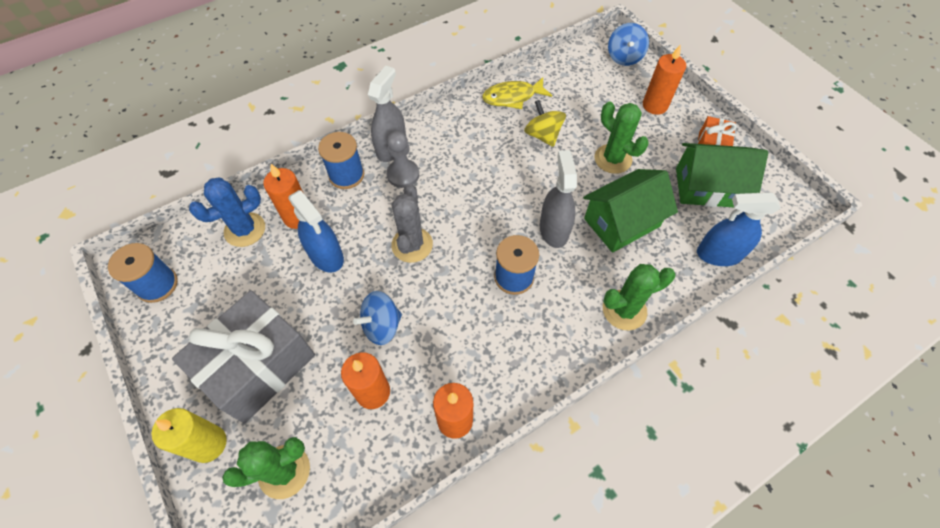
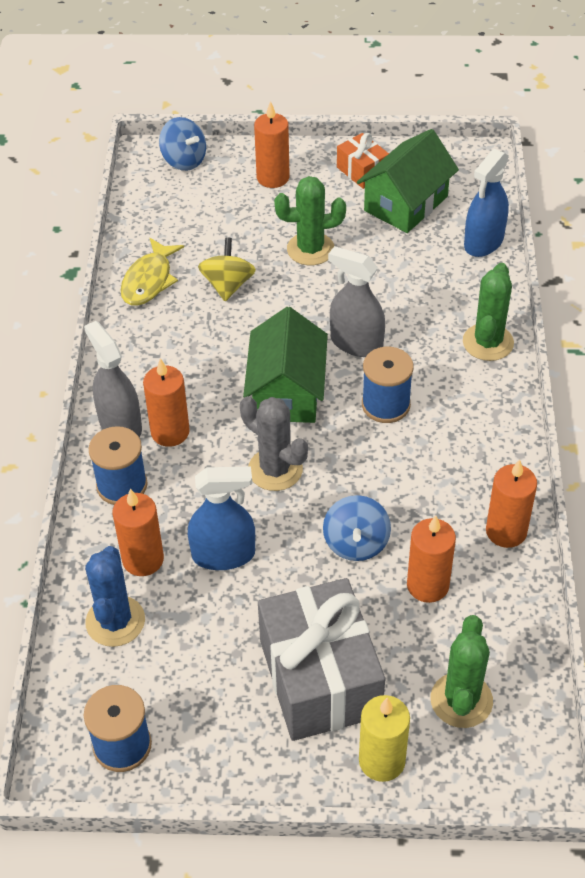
camera: 55 degrees left, 10 degrees down
grey pawn [386,131,419,188] -> orange candle [143,358,190,447]
yellow spinning top [524,100,566,147] -> yellow spinning top turned 90 degrees clockwise [198,238,256,301]
green house [583,169,678,253] -> green house moved to [243,307,328,423]

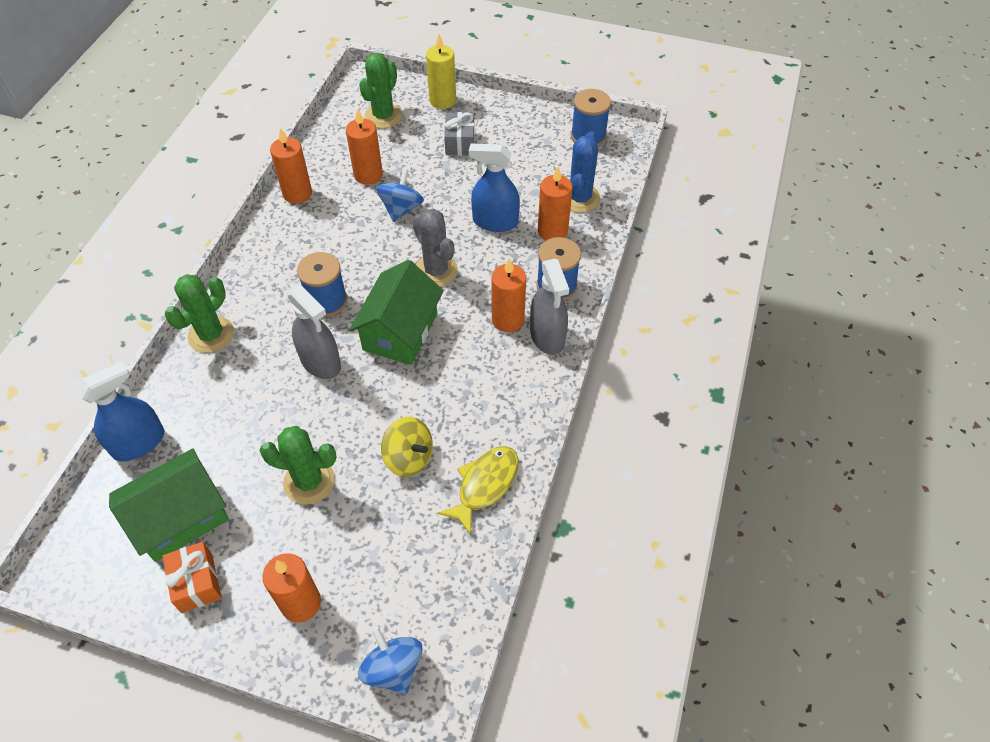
camera: 165 degrees left, 5 degrees up
yellow spinning top [198,238,256,301] -> yellow spinning top turned 75 degrees counterclockwise [381,417,433,477]
grey gift [258,578,385,741] -> grey gift [444,112,475,155], size x0.48

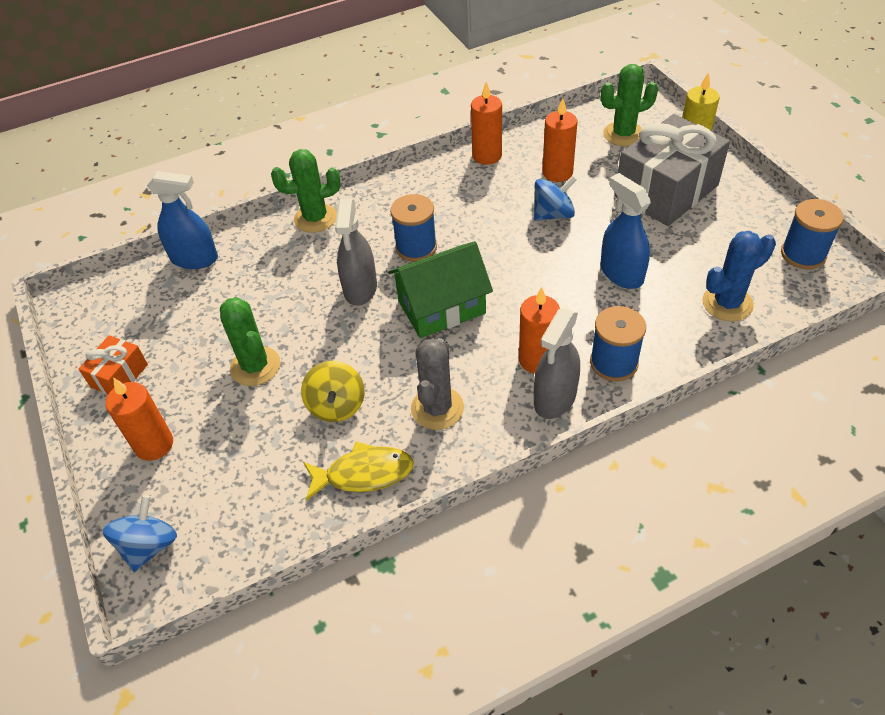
camera: 50 degrees right, 5 degrees down
green house [109,449,229,562] -> none
grey cactus [412,209,458,287] -> grey cactus moved to [411,338,464,430]
grey gift [444,112,475,155] -> grey gift [615,114,730,226], size x2.08
orange candle [538,167,573,240] -> none

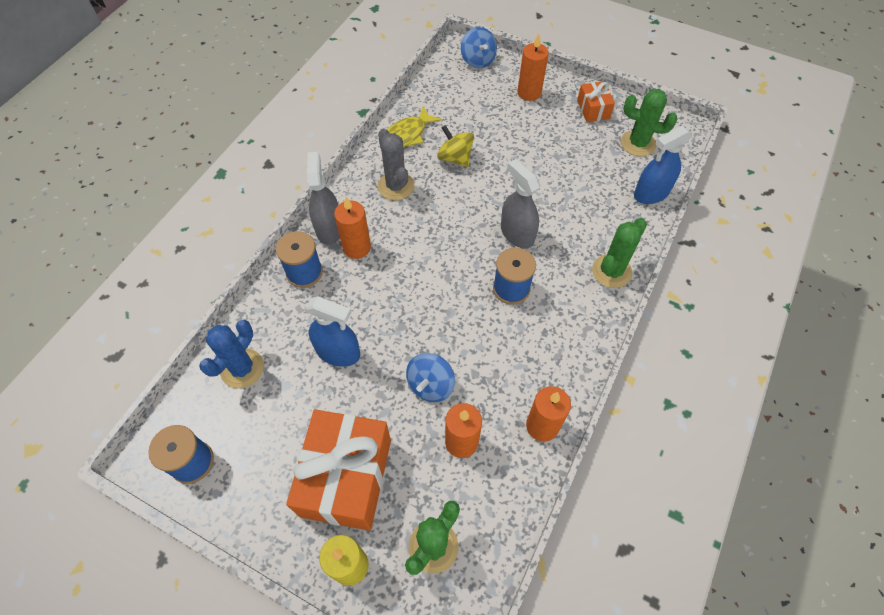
camera: 140 degrees right, 10 degrees up
green cactus [220,297,280,386] -> green cactus moved to [621,89,678,156]
green house [388,241,493,338] -> none
grey gift [615,114,730,226] -> orange gift [286,409,391,531]

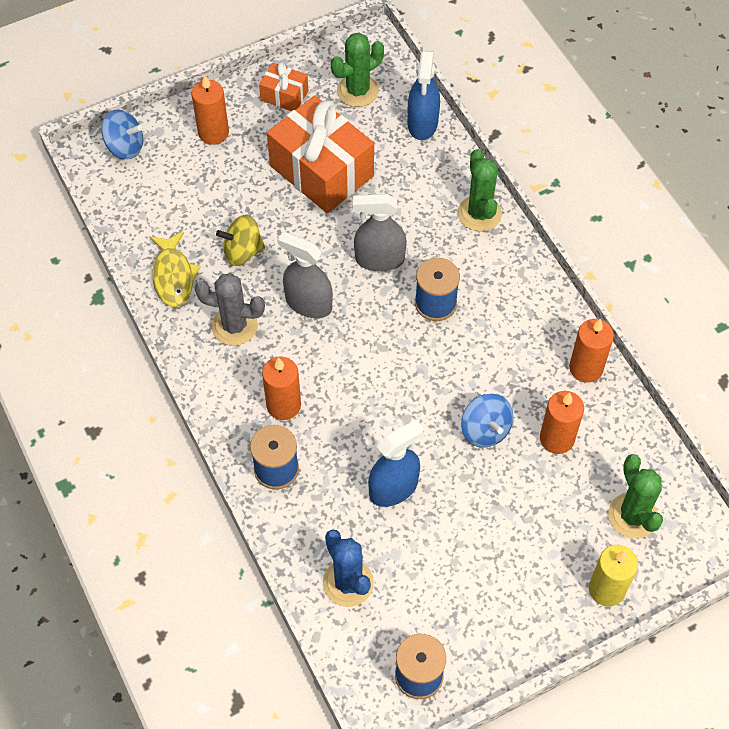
camera: 55 degrees left, 0 degrees up
orange gift [286,409,391,531] -> orange gift moved to [267,95,374,213]
grey spray bottle [307,152,340,245] -> grey spray bottle moved to [277,232,333,318]

